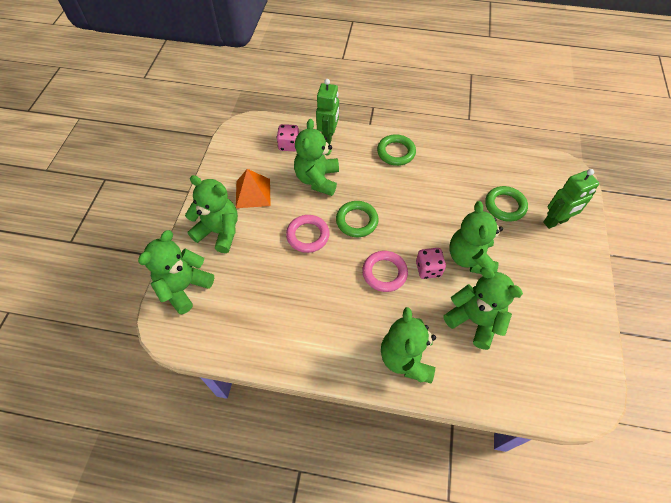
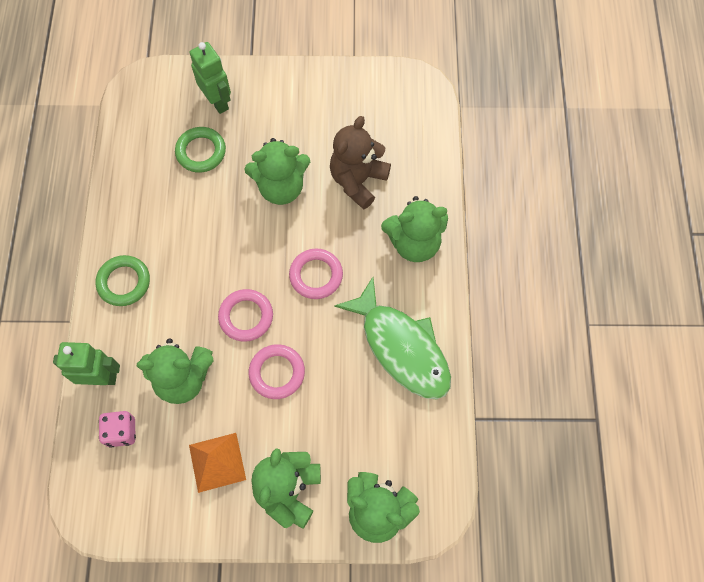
camera: 100 degrees left, 10 degrees up
green ring [336,201,379,237] -> pink ring [218,289,273,342]
pink dice [416,248,446,279] -> none
green teddy bear [444,267,523,350] -> brown teddy bear [330,116,391,210]
none -> green fish [334,277,451,400]

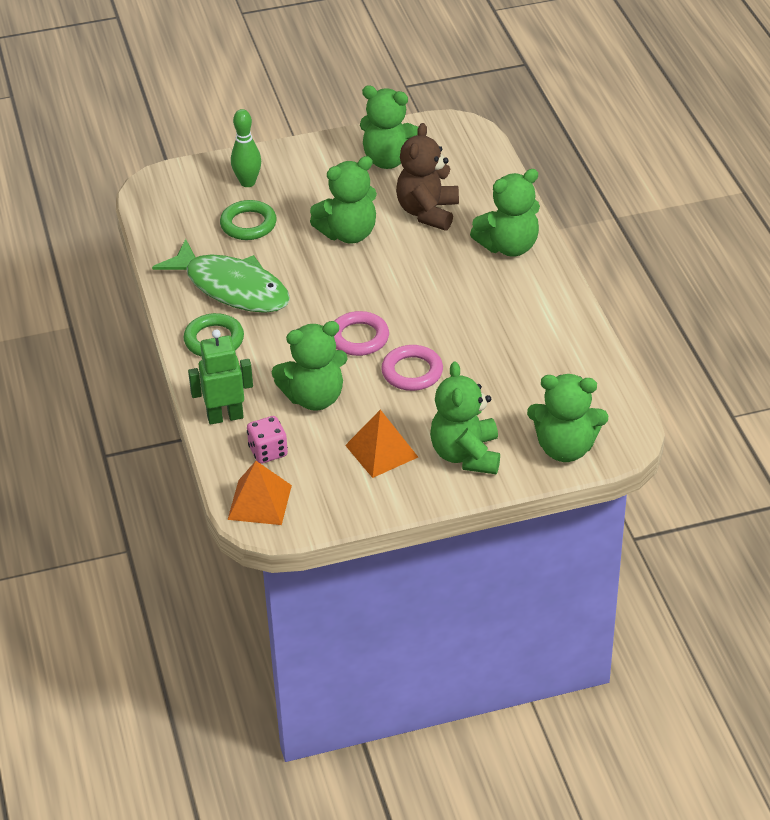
camera: 15 degrees left, 25 degrees down
green robot [190,42,231,114] -> green bowling pin [231,109,261,187]
pink ring [289,248,343,299] -> none
green fish [334,277,451,400] -> green fish moved to [152,239,290,313]
none -> orange pyramid [227,461,292,525]
none -> green teddy bear [360,85,418,169]

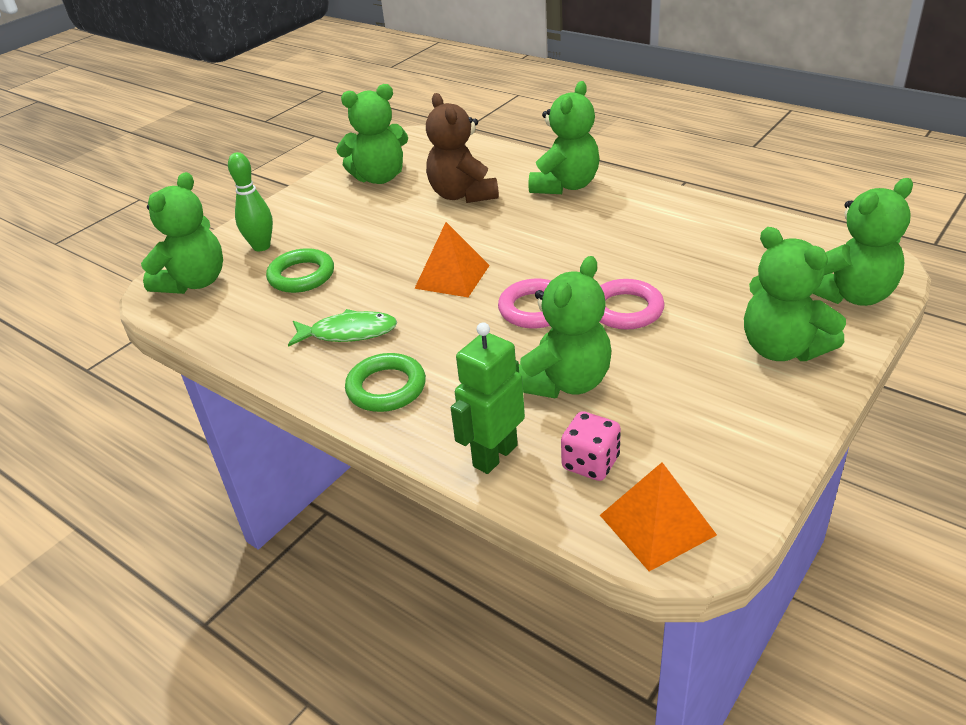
camera: 35 degrees left, 5 degrees down
green fish [152,239,290,313] -> green fish [288,309,397,347], size x0.57
green teddy bear [310,156,377,243] -> green teddy bear moved to [141,172,223,294]
orange pyramid [345,409,418,478] -> orange pyramid moved to [414,222,490,297]

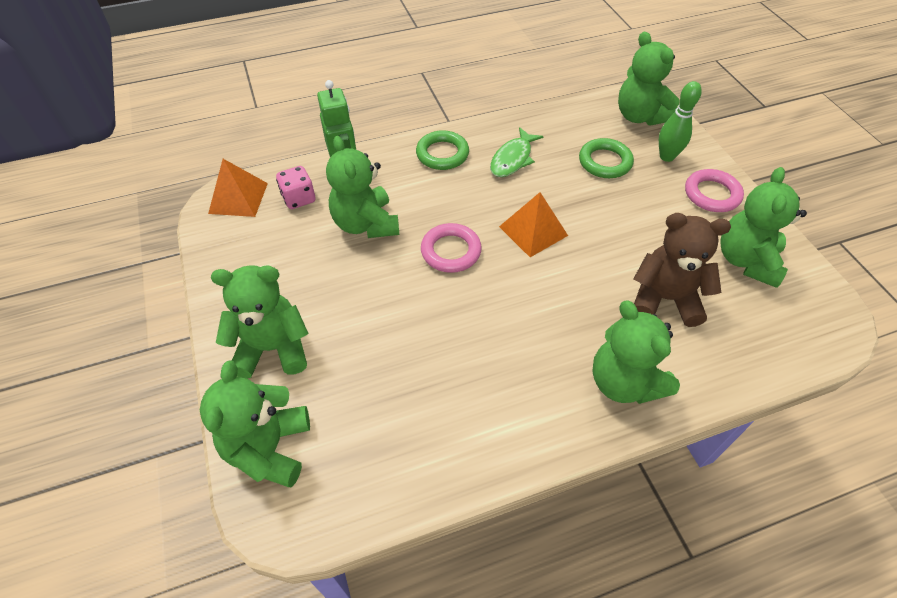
camera: 120 degrees right, 15 degrees up
pink ring [600,279,665,330] -> pink ring moved to [685,169,744,212]

